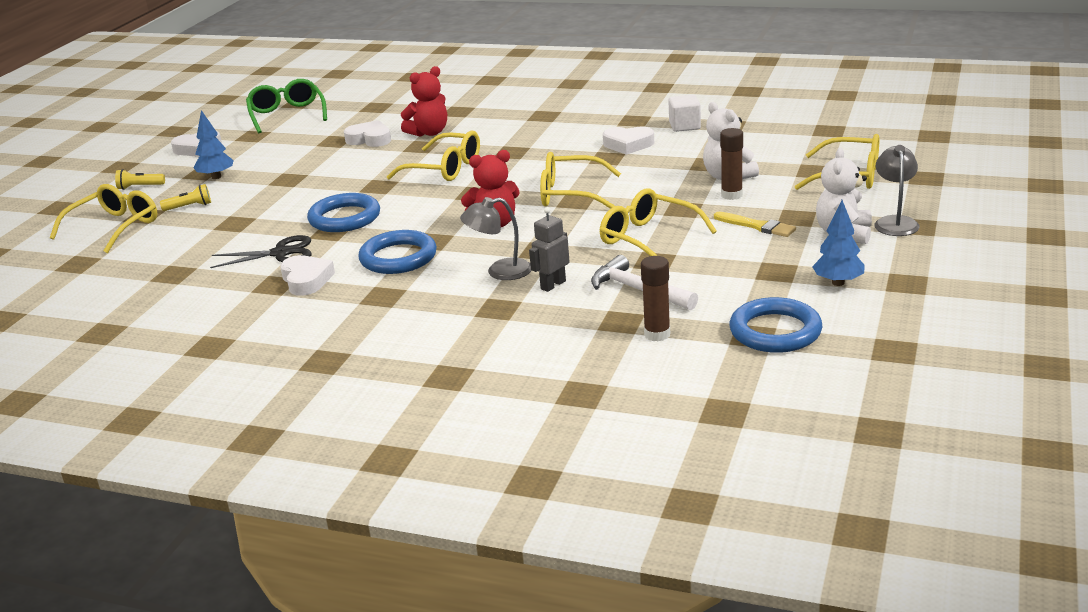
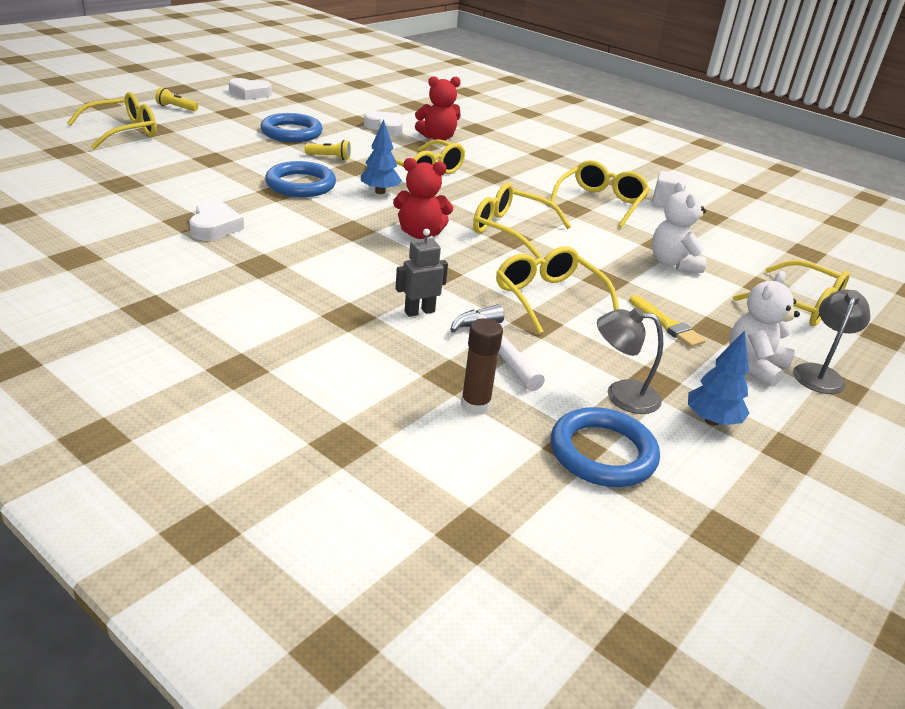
camera: 15 degrees right, 5 degrees up
yellow flashlight [160,184,211,211] -> yellow flashlight moved to [305,140,351,160]
blue tree [193,110,234,179] -> blue tree moved to [361,120,402,194]
black scissors [210,235,312,268] -> none
green glasses [246,79,327,133] -> none
blue ring [358,230,437,274] -> blue ring moved to [260,113,323,142]
grey lamp [460,197,531,280] -> grey lamp moved to [597,307,663,414]
white heart [603,126,654,155] -> yellow glasses [550,160,650,228]
brown glue stick [720,128,743,200] -> none

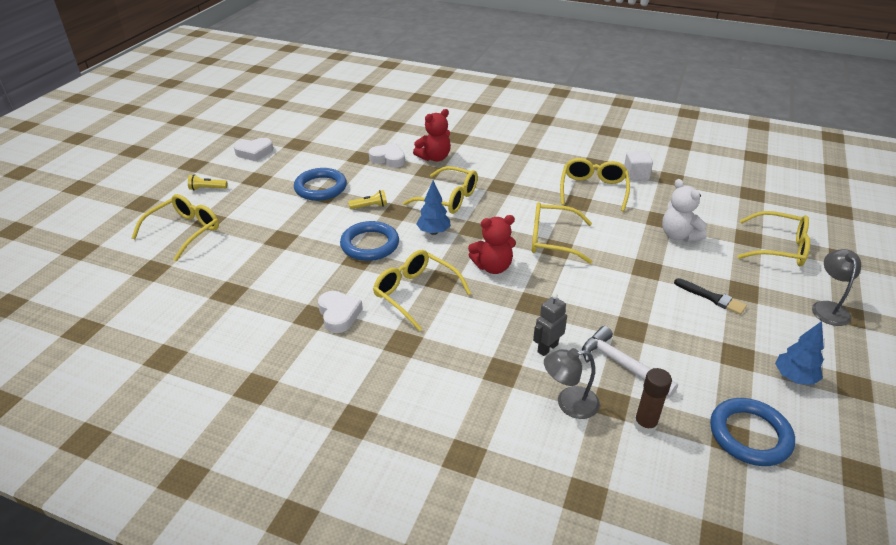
camera: 15 degrees left, 5 degrees up
yellow glasses [496,246,619,334] -> yellow glasses moved to [373,250,471,331]
grey lamp [597,307,663,414] -> grey lamp moved to [544,348,600,419]
yellow brush [629,295,706,348] -> black brush [674,278,747,315]
white teddy bear [729,271,800,387] -> none

